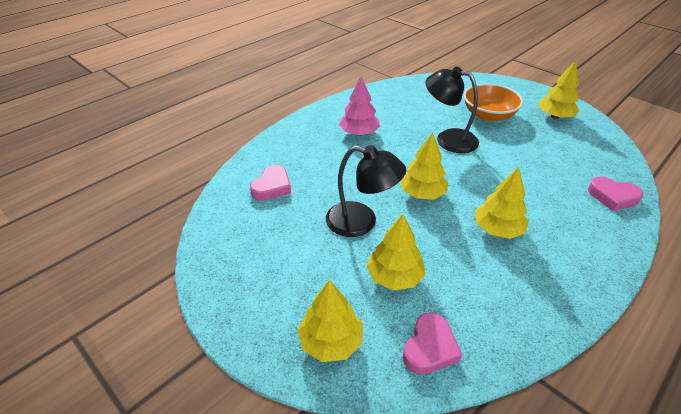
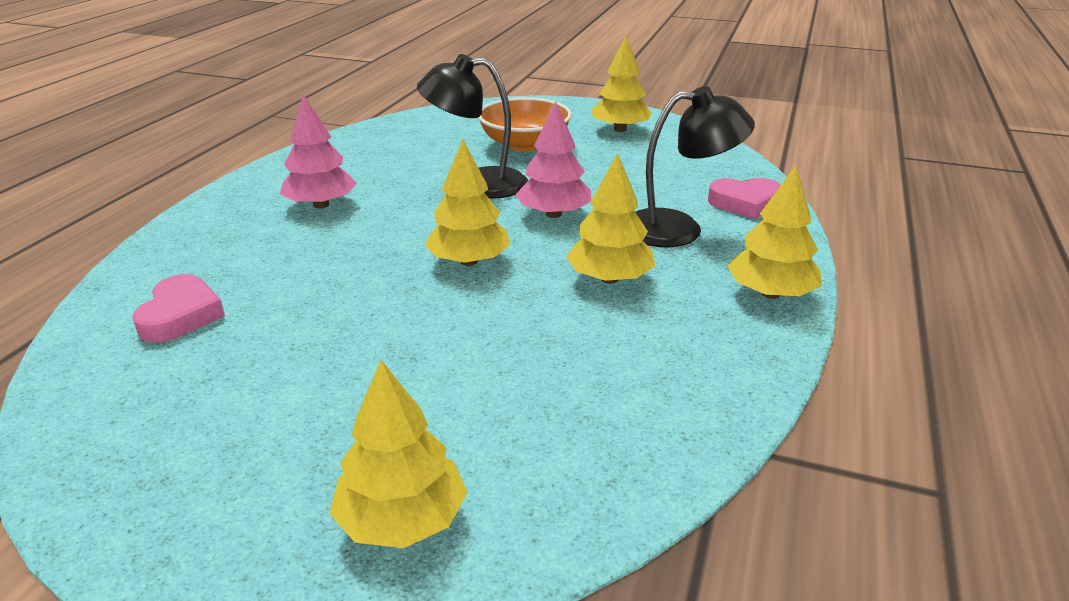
camera: 25 degrees left, 10 degrees down
black lamp [326,145,406,237] -> black lamp moved to [635,86,755,247]
yellow tree [366,214,425,290] -> yellow tree moved to [728,165,821,299]
pink heart [403,313,462,375] -> none
none -> pink tree [515,102,591,218]

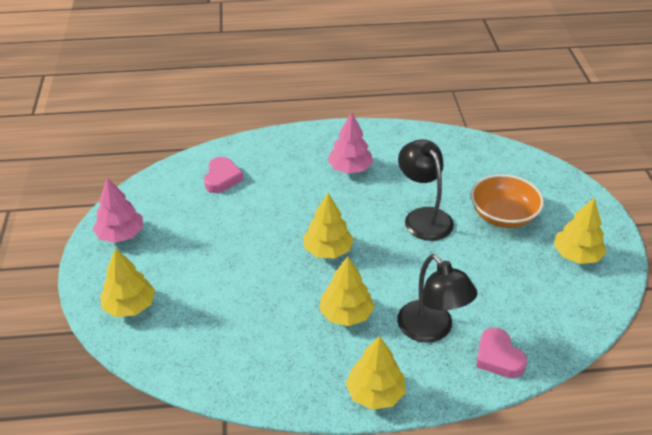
camera: 65 degrees right, 10 degrees up
pink heart [132,274,225,343] -> pink heart turned 60 degrees counterclockwise [204,157,244,193]
pink tree [515,102,591,218] -> pink tree moved to [93,177,143,243]

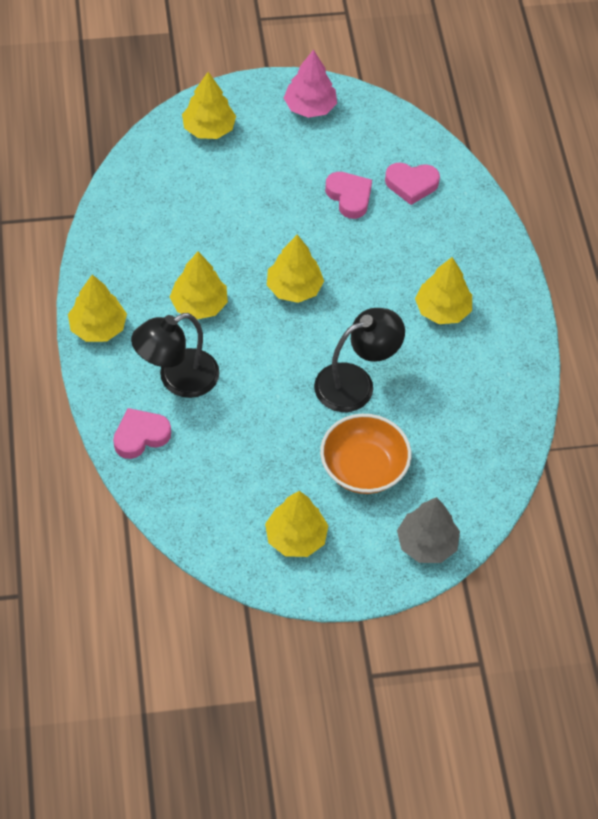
camera: 85 degrees right, 15 degrees up
pink tree [328,112,373,174] -> yellow tree [415,257,472,324]
none -> pink heart [325,172,372,219]
none -> grey tree [397,497,460,563]

